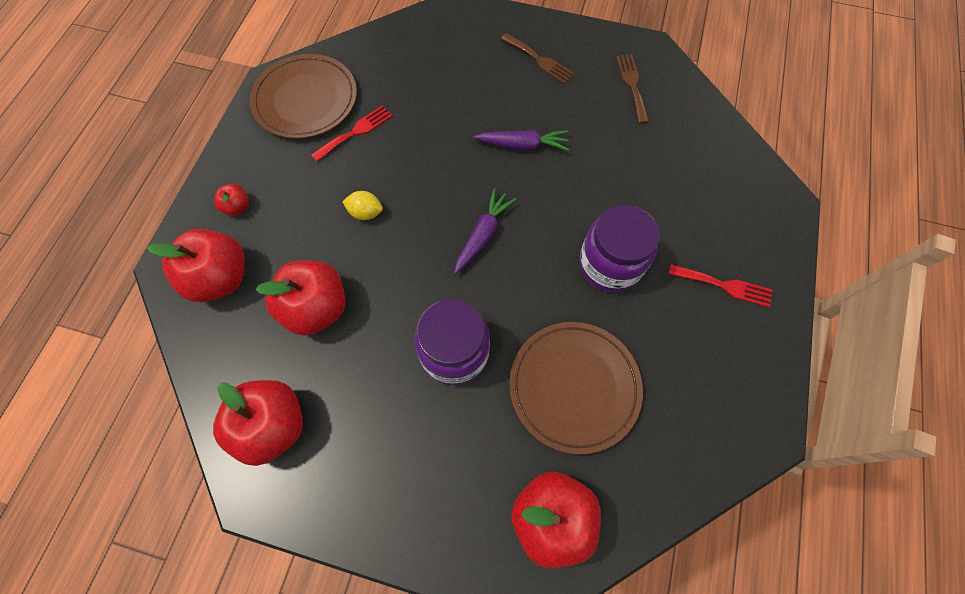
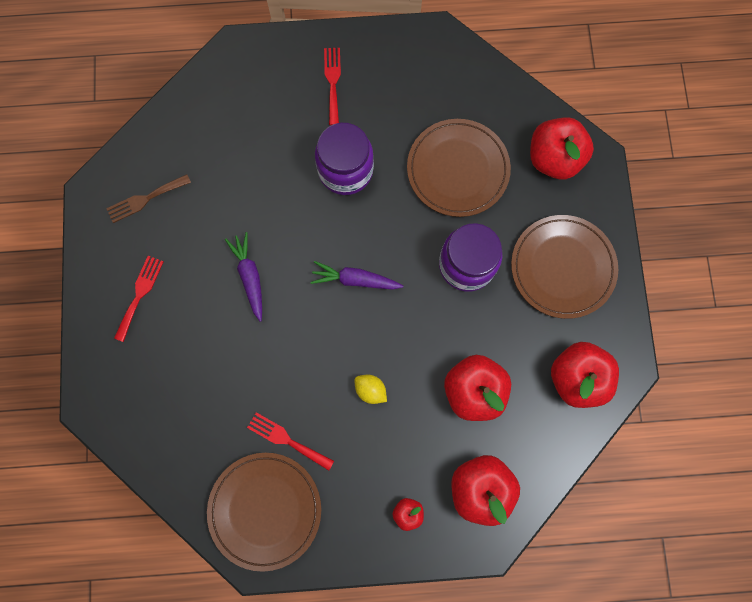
camera: 110 degrees left, 10 degrees up
yellow lemon [342,191,383,220] -> yellow lemon turned 45 degrees counterclockwise [354,375,387,404]
brown fork [501,33,575,84] -> red fork [114,256,164,342]
none -> brown plate [511,215,618,319]

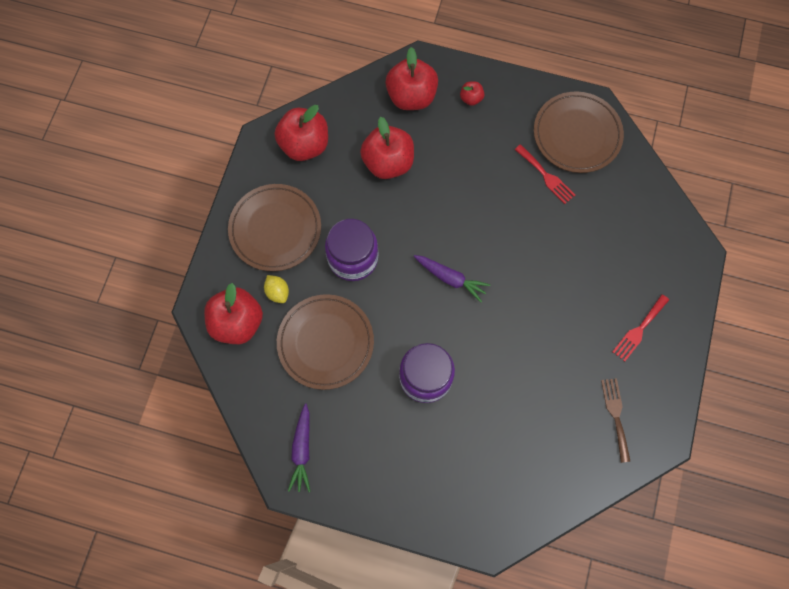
camera: 160 degrees left, 5 degrees down
brown fork [106,174,191,223] -> brown fork turned 90 degrees counterclockwise [601,378,630,463]
purple carrot [225,232,262,322] -> purple carrot moved to [288,404,311,492]
red fork [324,48,341,125] -> none
yellow lemon [354,375,387,404] -> yellow lemon moved to [264,275,289,303]

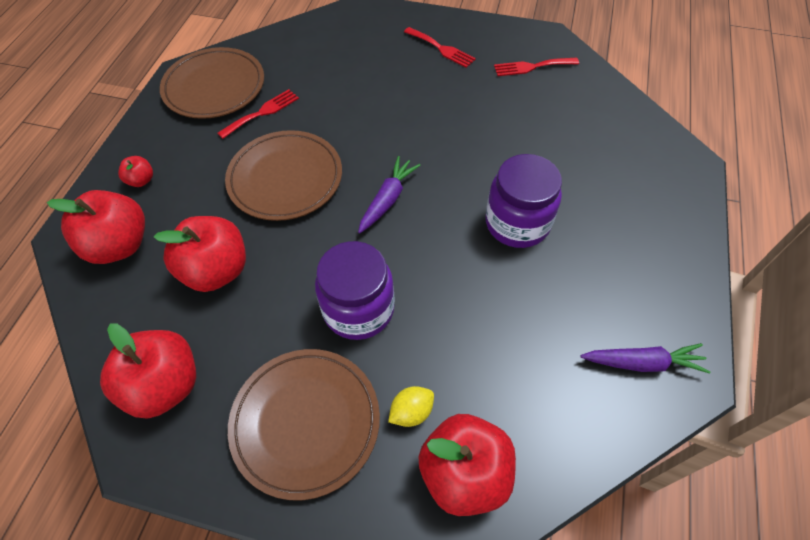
camera: 90 degrees left, 15 degrees down
brown plate [277,294,374,390] -> brown plate moved to [225,130,342,221]
brown fork [601,378,630,463] -> red fork [494,58,579,76]

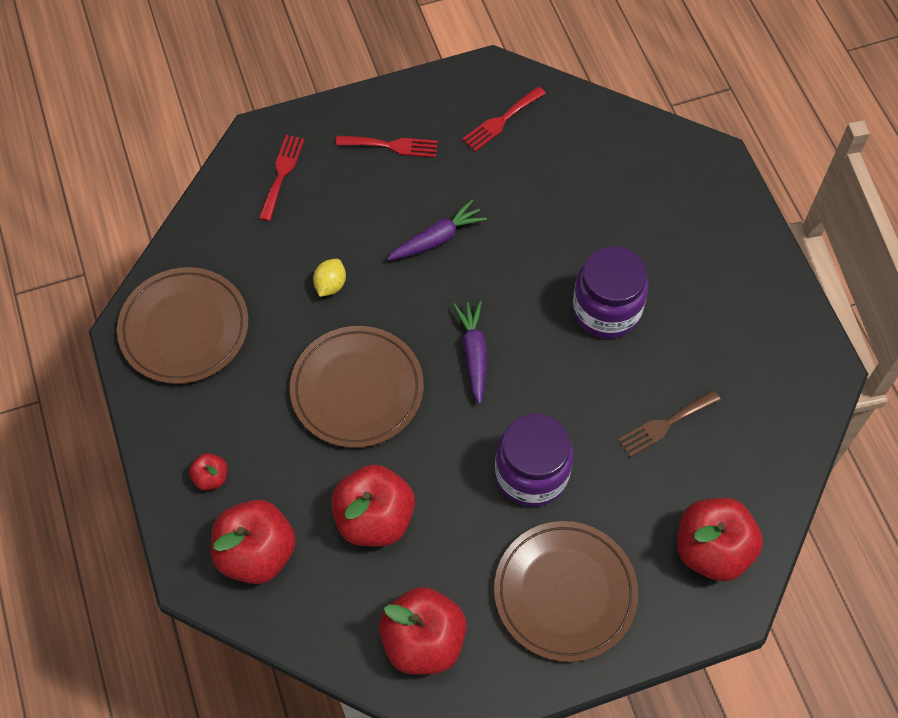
camera: 35 degrees left, 5 degrees up
red fork [217,89,299,139] -> red fork moved to [259,135,305,221]
yellow lemon [388,386,434,427] -> yellow lemon moved to [313,259,346,297]
purple carrot [581,343,711,374] -> purple carrot moved to [387,200,487,260]
none -> brown fork [618,390,721,457]

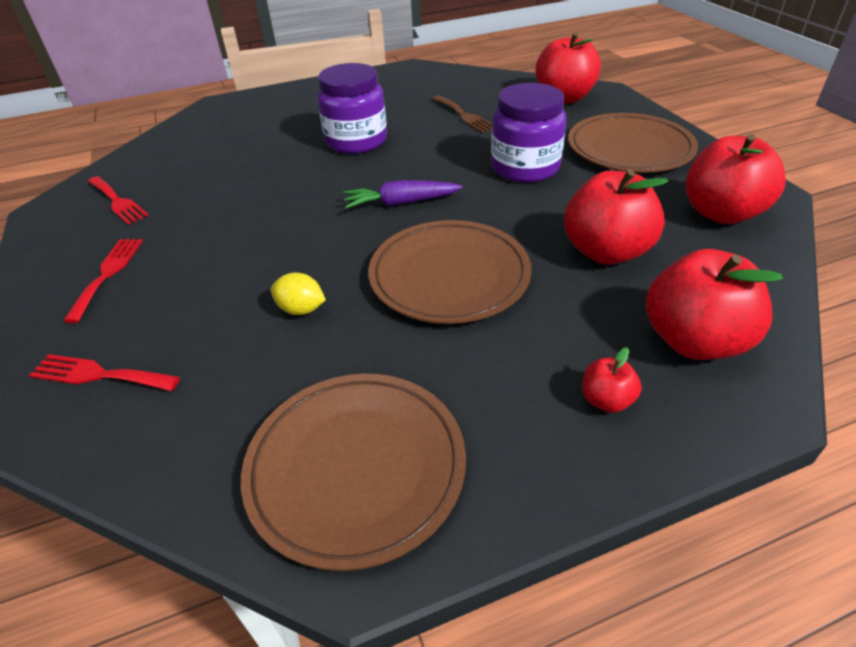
camera: 90 degrees left, 20 degrees down
purple carrot [387,200,487,260] -> none

